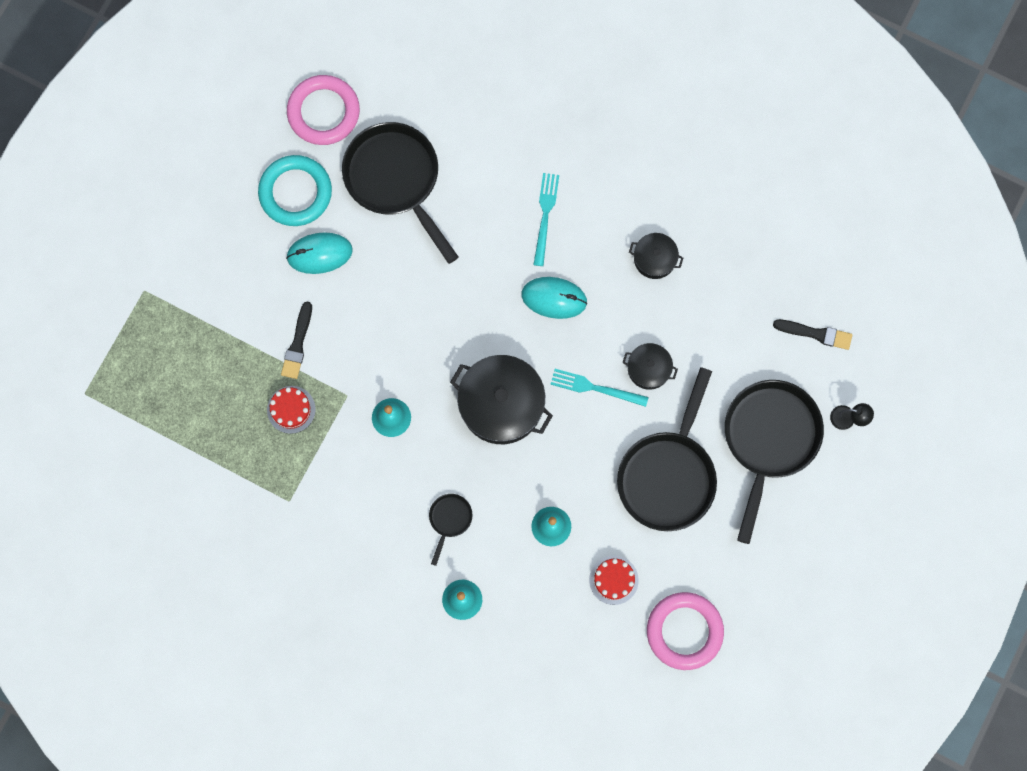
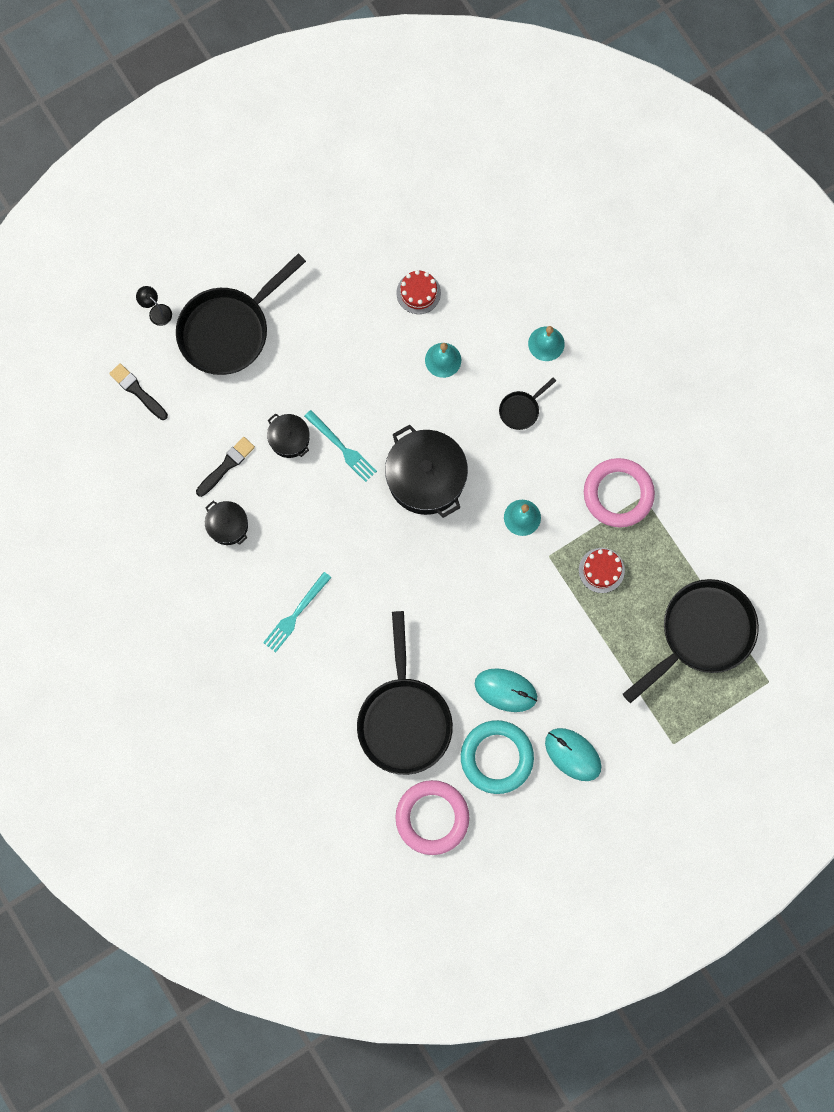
camera: 150 degrees left, 0 degrees up
black brush [281,301,312,379] -> black brush moved to [196,437,255,497]
turquoise mouse [521,277,587,319] -> turquoise mouse moved to [545,728,601,781]
black pan [617,367,717,531] -> black pan moved to [623,579,759,703]
pink ring [647,592,724,670] -> pink ring moved to [584,458,655,528]

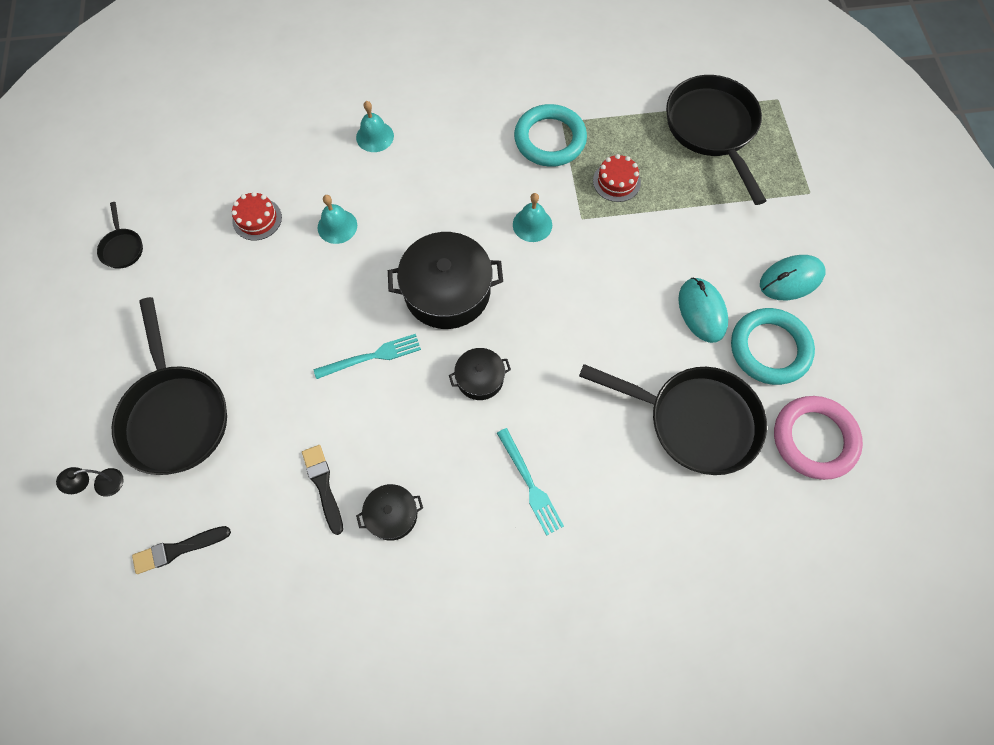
camera: 65 degrees left, 10 degrees down
black pot [267,413,309,458] -> black pot moved to [449,348,511,400]
turquoise mouse [475,668,537,712] -> turquoise mouse turned 60 degrees counterclockwise [678,277,728,343]
black pan [499,377,556,430] -> black pan moved to [97,202,143,269]
pink ring [584,458,655,528] -> turquoise ring [514,104,587,167]

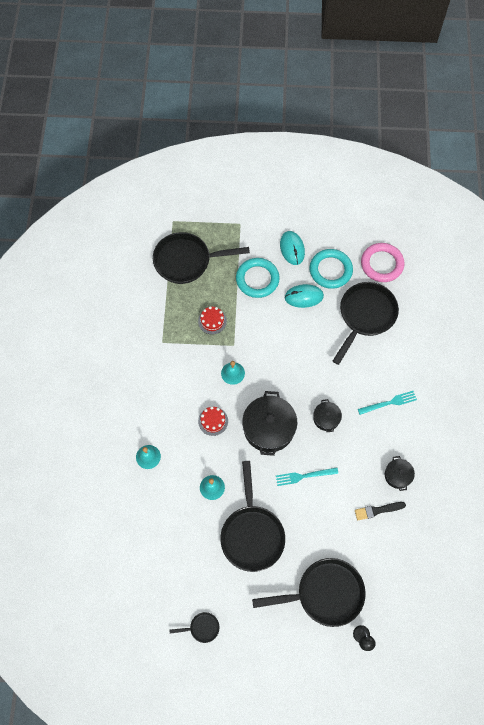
camera: 80 degrees left, 0 degrees up
black brush [132,526,231,574] -> none
red cake [231,192,282,241] -> red cake moved to [198,406,228,436]
turquoise fork [314,334,421,379] -> turquoise fork turned 90 degrees counterclockwise [276,468,339,486]
turquoise ring [514,104,587,167] -> turquoise ring moved to [236,258,280,298]
none -> black pan [220,461,285,572]

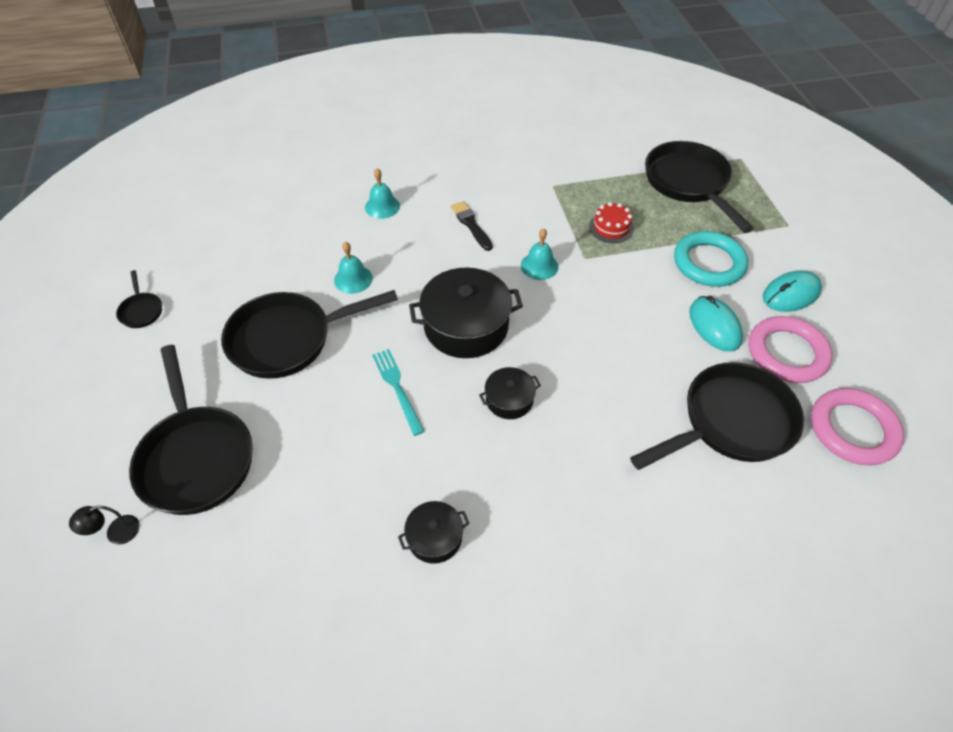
camera: 75 degrees right, 15 degrees down
red cake [198,406,228,436] -> none
turquoise ring [310,249,353,289] -> pink ring [749,316,833,383]
black pan [333,282,399,365] -> black pan turned 45 degrees counterclockwise [630,362,804,470]
black brush [355,502,406,520] -> black brush moved to [451,201,493,251]
turquoise fork [358,391,417,415] -> none

